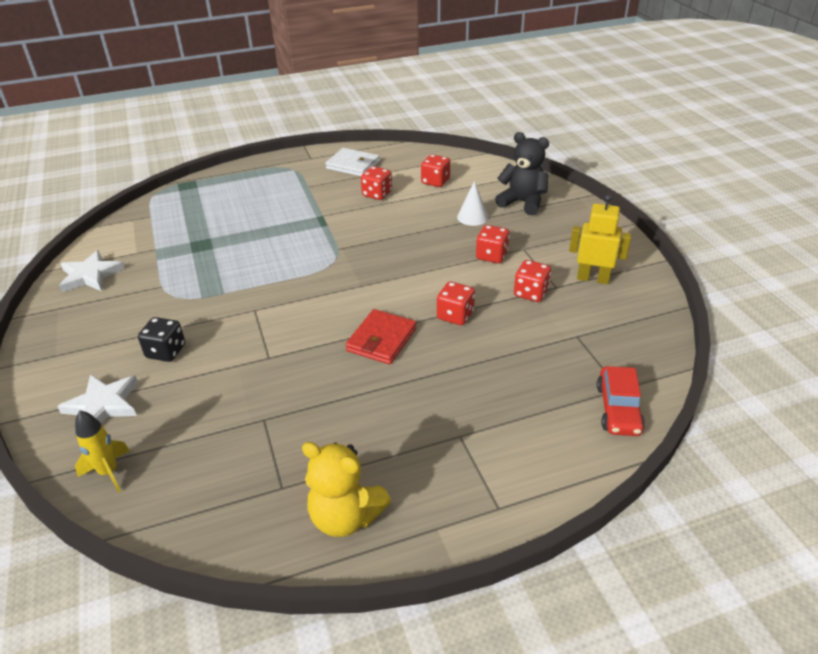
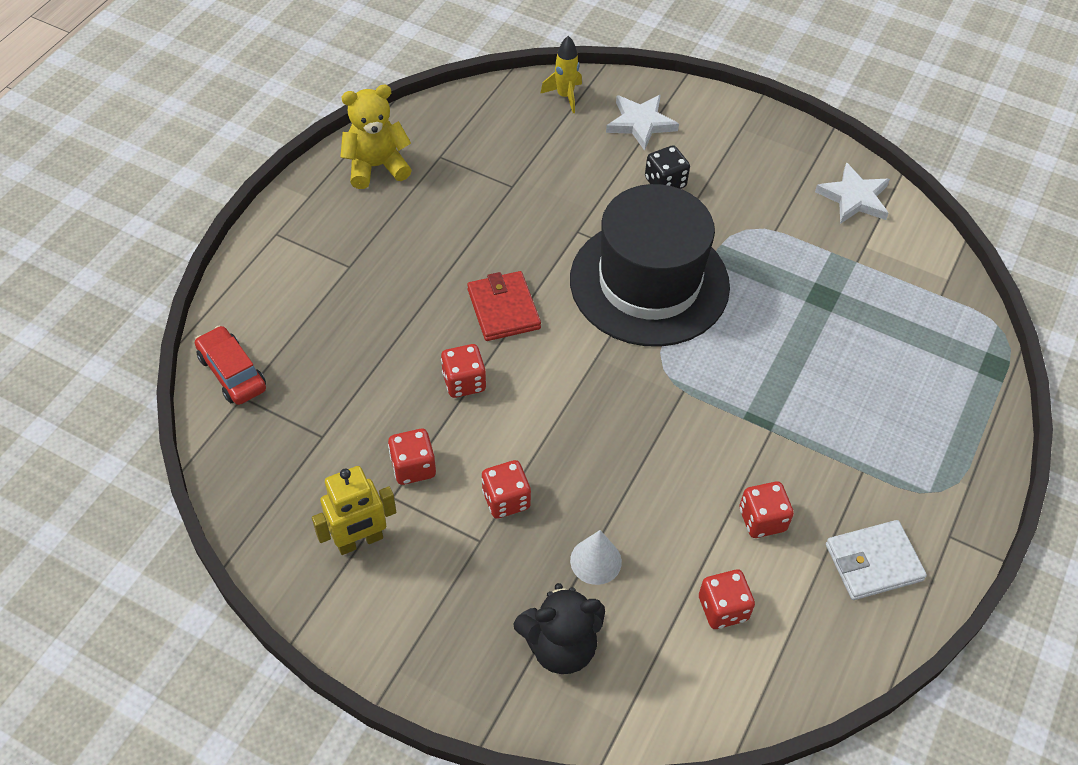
camera: 135 degrees right, 15 degrees up
none -> black hat [570,184,730,347]

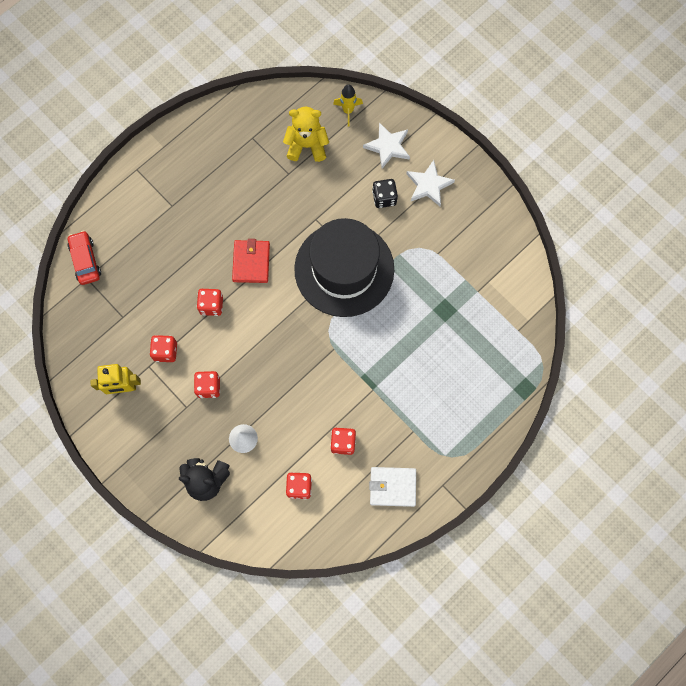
camera: 20 degrees right, 20 degrees up
yellow teddy bear [340,85,412,189] -> yellow teddy bear moved to [283,107,329,162]
white star [815,162,890,224] -> white star moved to [406,160,455,206]

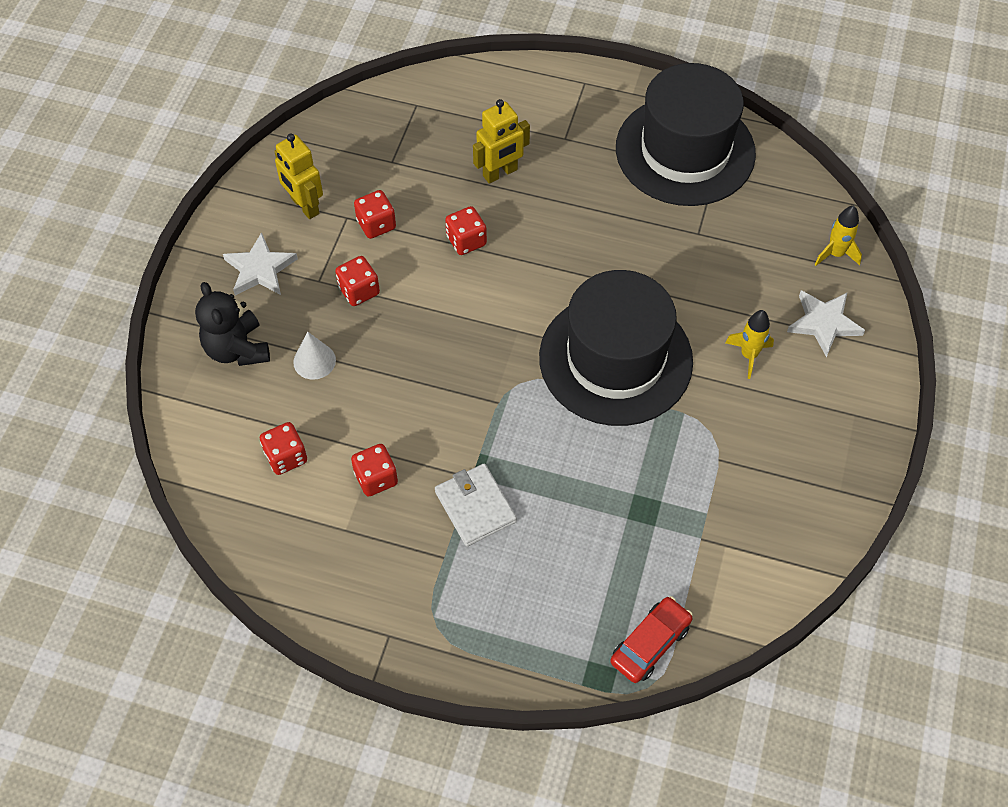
camera: 60 degrees right, 15 degrees down
red car [68,231,101,285] -> red car moved to [610,596,693,683]
red wallet [232,239,270,283] -> none
yellow teddy bear [283,107,329,162] -> none
white wallet [369,467,416,507] -> white wallet moved to [435,464,517,546]
black dice [372,179,398,208] -> yellow rocket [725,310,774,379]
white star [406,160,455,206] -> white star moved to [223,232,298,295]
none -> yellow robot [473,99,530,184]
none -> black hat [616,63,756,206]

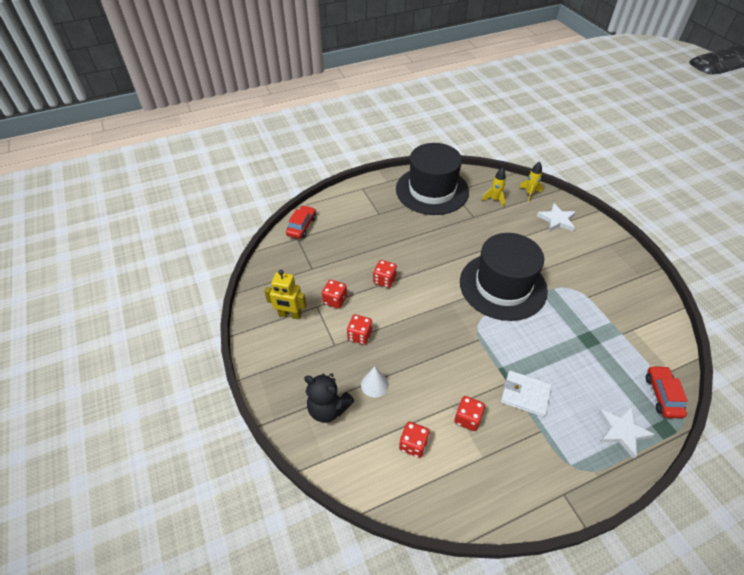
camera: 40 degrees left, 10 degrees down
white star [223,232,298,295] -> white star moved to [598,406,655,459]
yellow robot [473,99,530,184] -> none
yellow rocket [725,310,774,379] -> yellow rocket moved to [482,167,506,207]
none -> red car [286,205,316,239]

